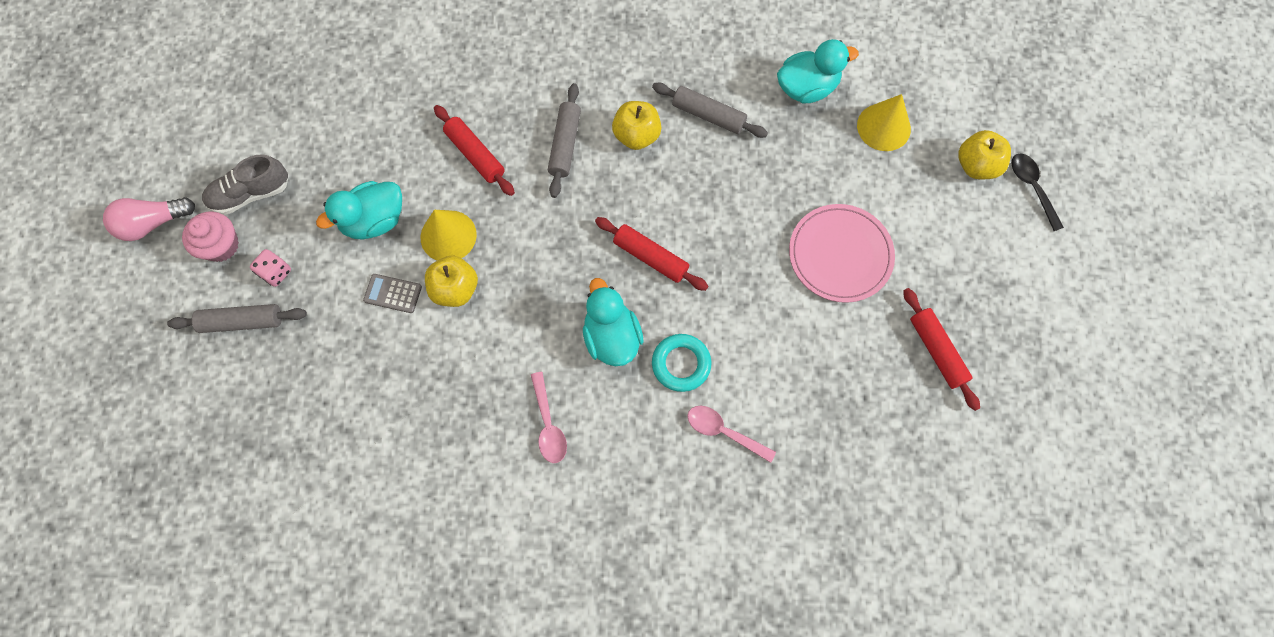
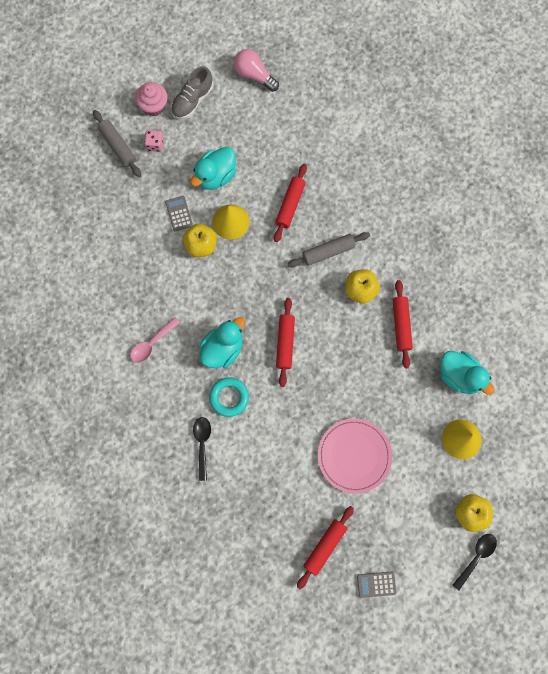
camera: 60 degrees right, 5 degrees up
pink light bulb [103,197,195,241] -> pink light bulb moved to [234,49,279,92]
grey shoe [202,154,289,215] -> grey shoe turned 90 degrees counterclockwise [171,66,213,119]
turquoise duck [316,181,402,239] -> turquoise duck turned 75 degrees counterclockwise [190,147,236,190]
grey rolling pin [652,83,768,138] -> red rolling pin [393,280,413,368]
pink spoon [687,406,776,463] -> black spoon [193,417,211,481]
none -> grey calculator [357,572,396,598]

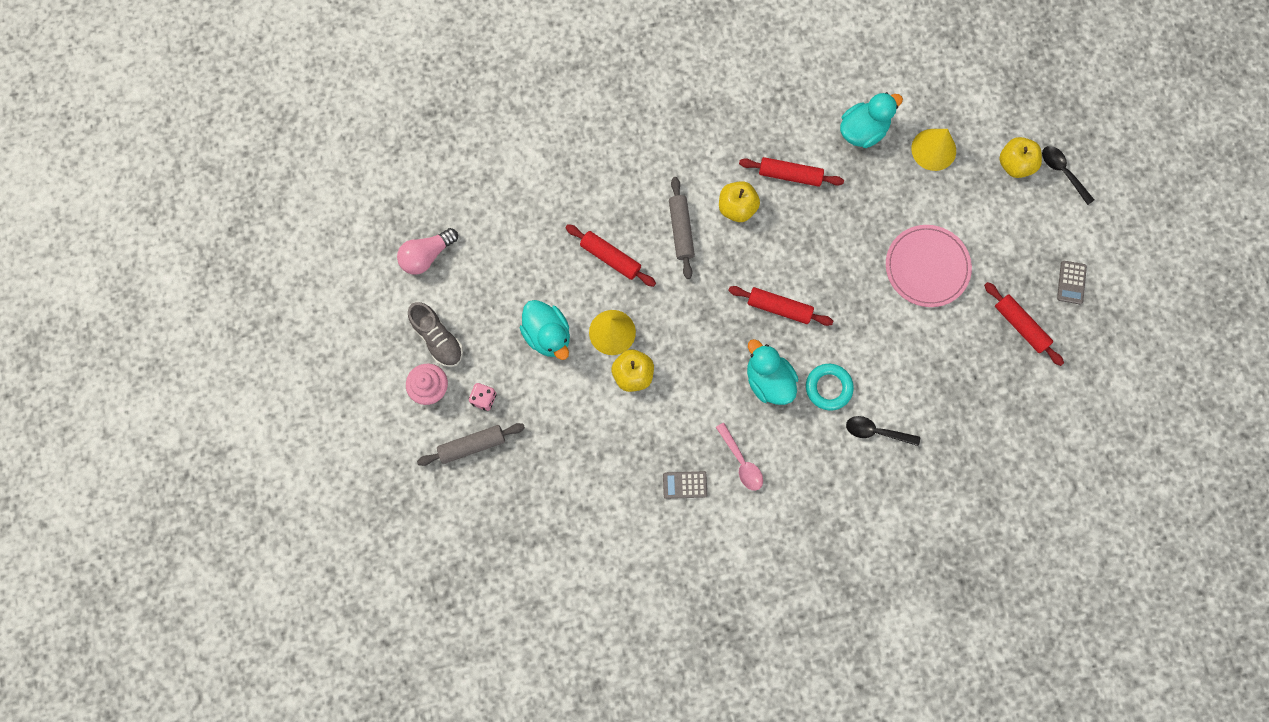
camera: 75 degrees left, 0 degrees up
grey calculator [165,196,193,231] -> grey calculator moved to [663,471,707,499]

